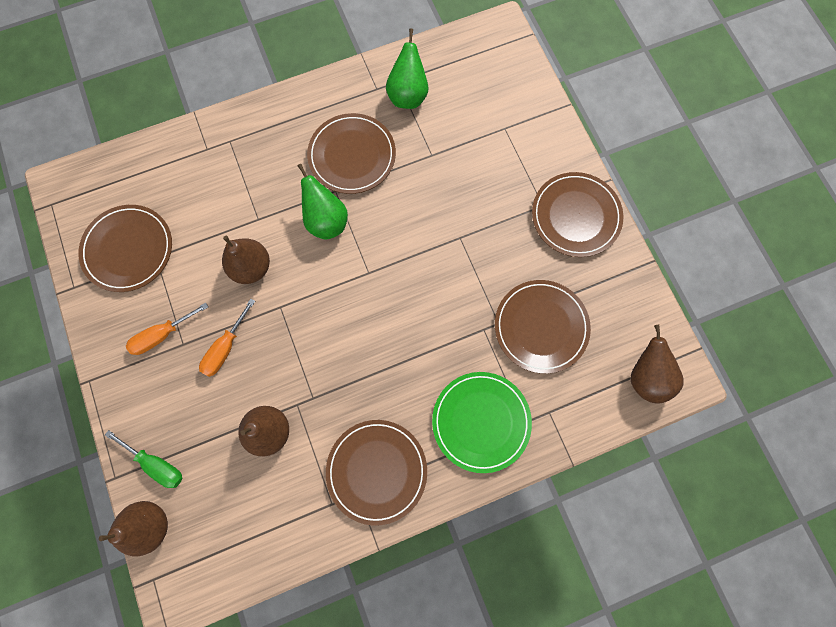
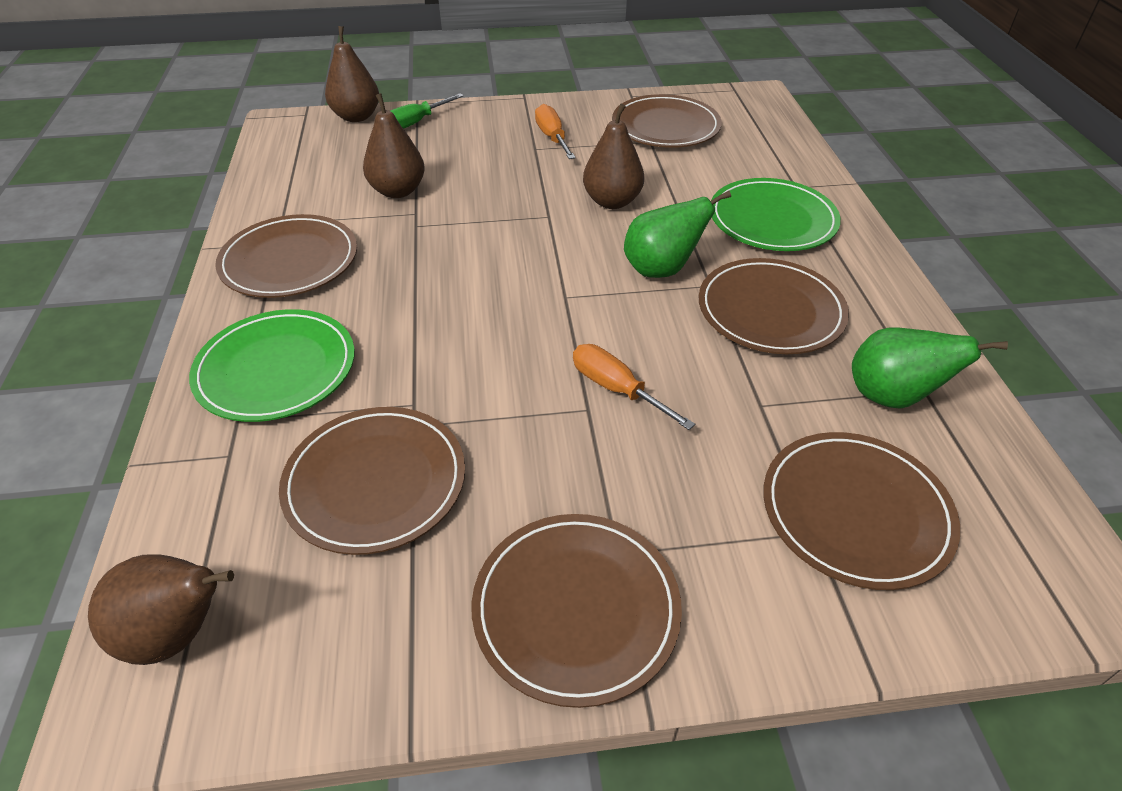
camera: 105 degrees right, 30 degrees down
orange screwdriver [199,299,255,377] -> orange screwdriver moved to [573,344,695,430]
none -> green plate [711,178,841,251]
none -> brown plate [763,432,960,590]

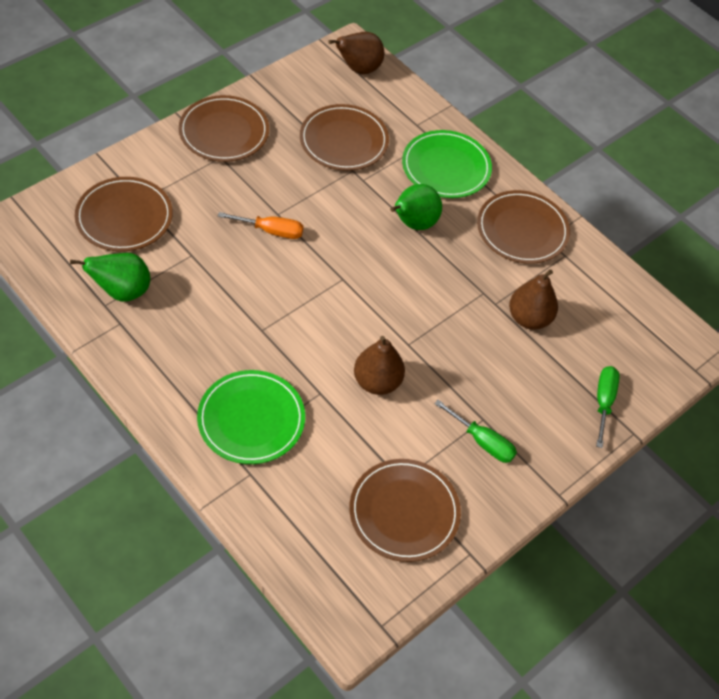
camera: 140 degrees right, 10 degrees up
brown pear [325,26,379,122] -> none
orange screwdriver [535,104,576,159] -> green screwdriver [434,400,517,463]
green pear [624,191,731,278] -> green pear moved to [390,184,442,230]
brown plate [699,258,849,354] -> none

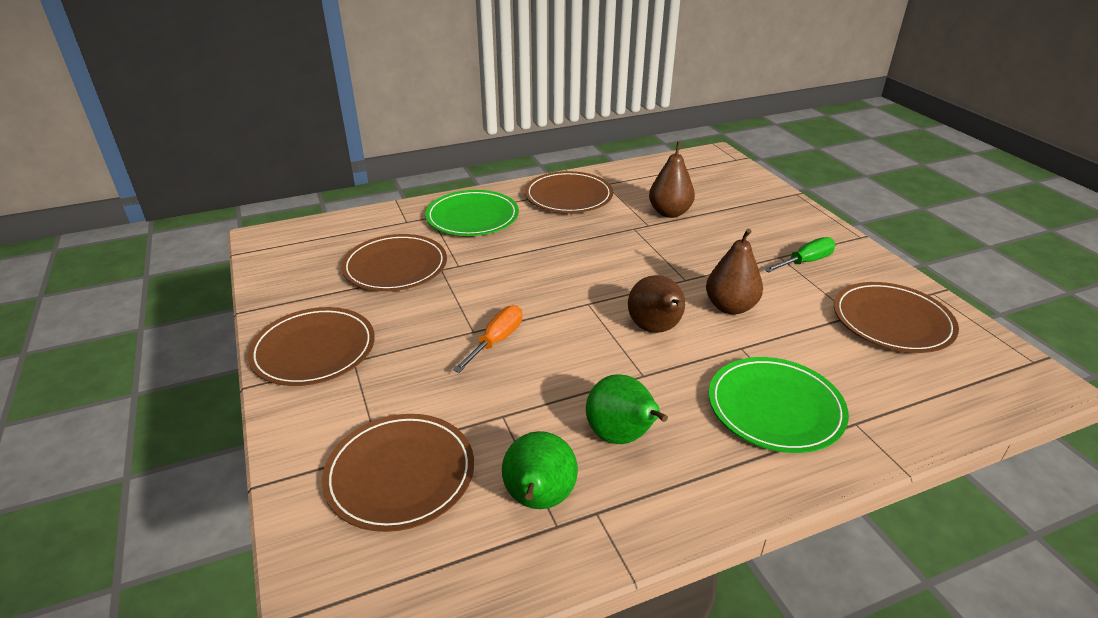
camera: 65 degrees left, 20 degrees down
brown pear [328,32,384,74] -> brown pear moved to [628,275,685,333]
green pear [390,184,442,230] -> green pear moved to [586,374,668,444]
green screwdriver [596,366,620,448] -> none

